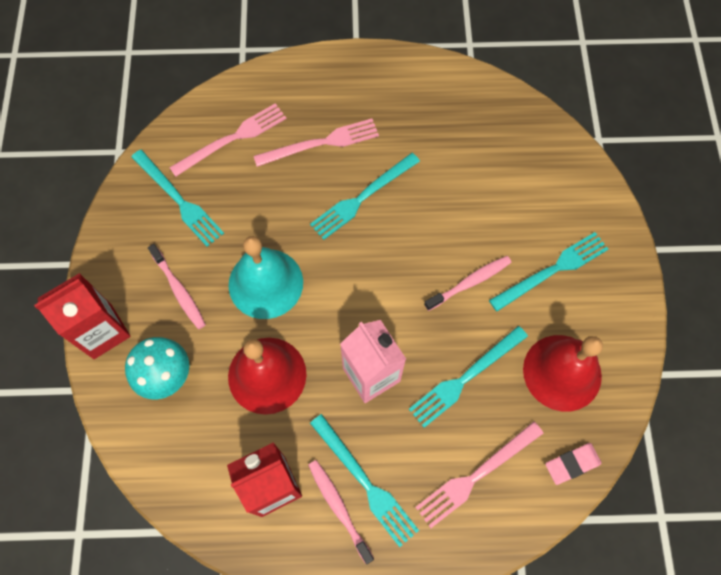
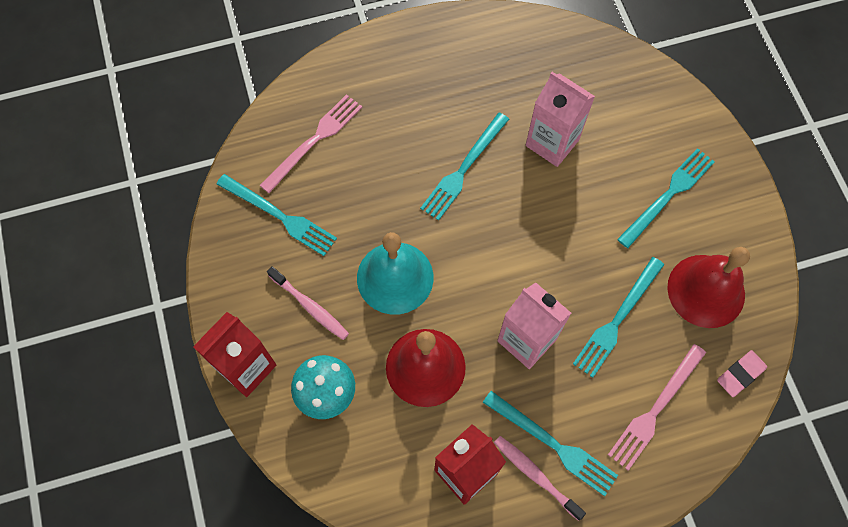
camera: 15 degrees left, 0 degrees up
pink fork [254,119,379,167] -> none
pink toothbrush [424,256,512,311] -> none
none -> pink carton [526,72,595,167]

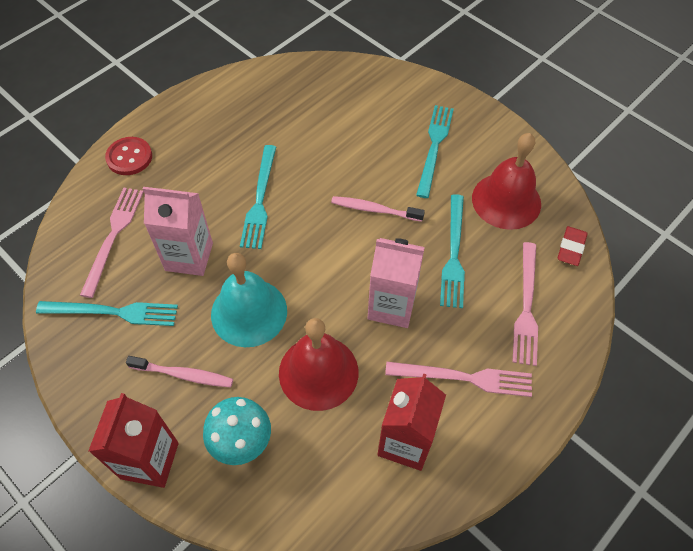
camera: 30 degrees left, 10 degrees down
turquoise fork [483,391,618,496] -> pink fork [385,362,532,397]
pink toothbrush [494,436,586,521] -> pink toothbrush moved to [331,196,425,222]
pink carton [526,72,595,167] -> pink carton moved to [143,187,213,276]
pink eraser [717,350,767,397] -> red eraser [558,226,588,266]
none -> red button [105,137,152,175]

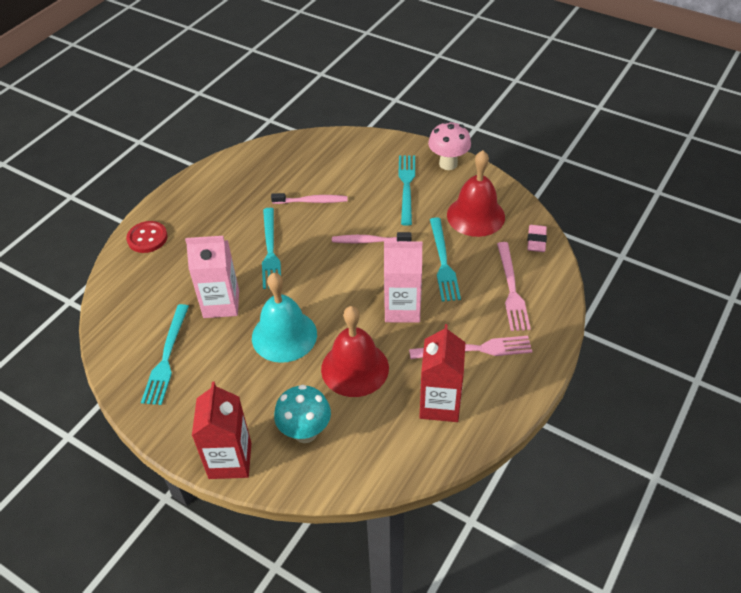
camera: 10 degrees left, 10 degrees down
turquoise fork [36,301,178,326] -> turquoise fork turned 105 degrees clockwise [141,304,189,405]
pink fork [80,188,144,298] -> none
pink toothbrush [126,356,233,387] -> pink toothbrush moved to [271,193,348,204]
red eraser [558,226,588,266] -> pink eraser [527,225,547,252]
none -> pink mushroom [428,121,471,170]

